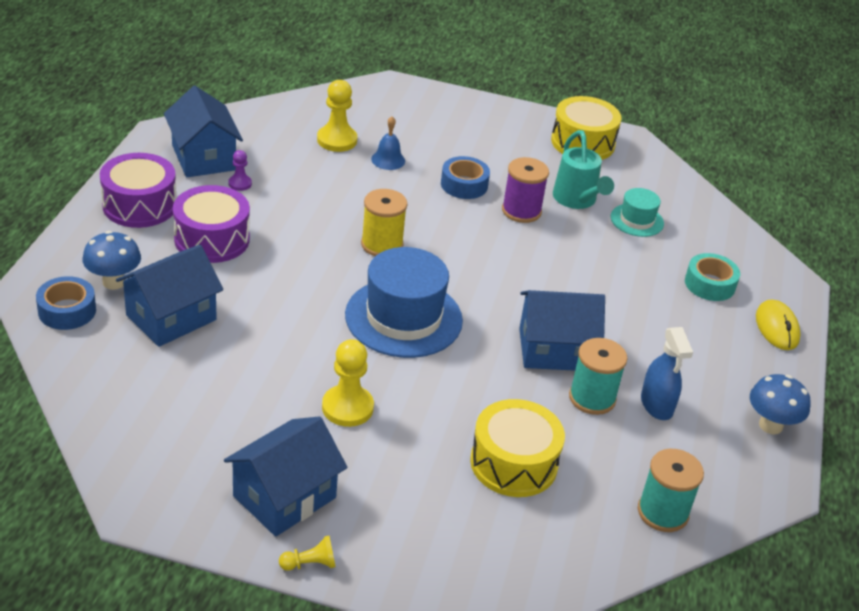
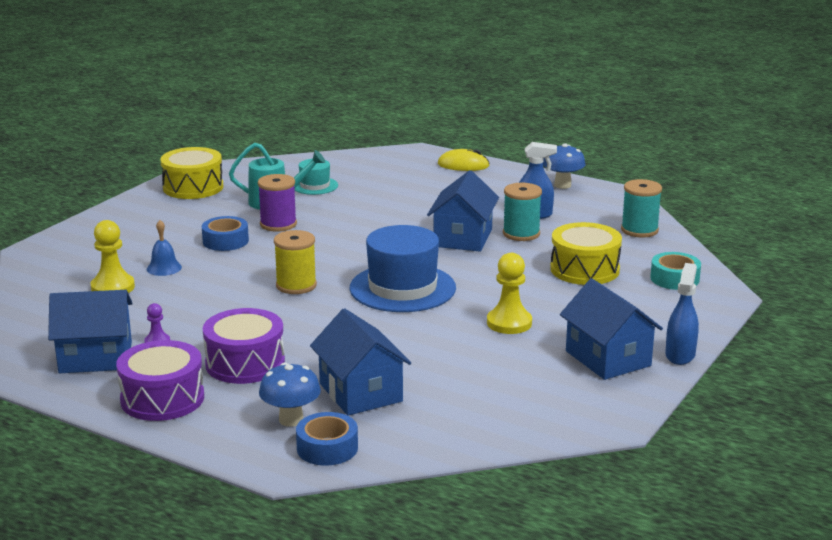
camera: 70 degrees left, 15 degrees down
yellow pawn [279,536,336,571] -> blue spray bottle [665,263,699,365]
turquoise tape [685,253,740,301] -> turquoise tape moved to [650,252,701,290]

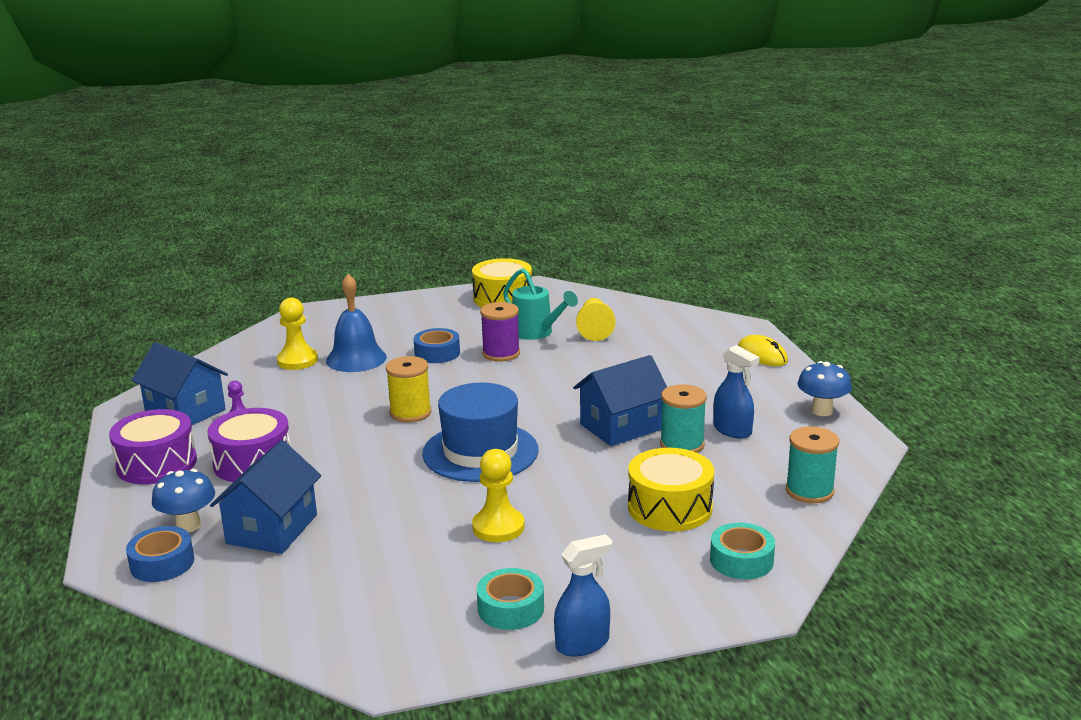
camera: 45 degrees right, 0 degrees up
blue bell [147,220,182,276] -> blue bell [326,274,387,372], size x1.80
turquoise hat [295,159,338,195] -> yellow pawn [576,298,615,341]
blue house [560,278,663,380] -> turquoise tape [477,568,544,630]

